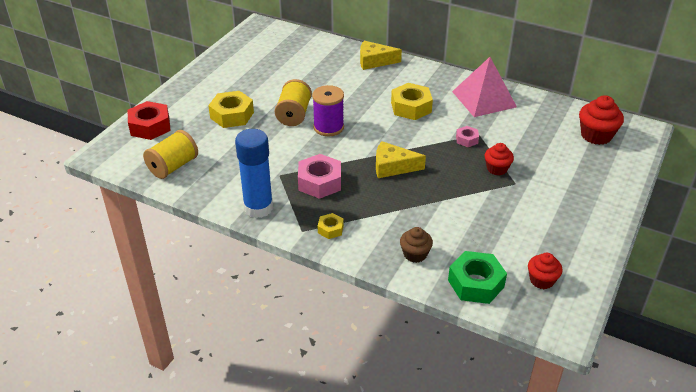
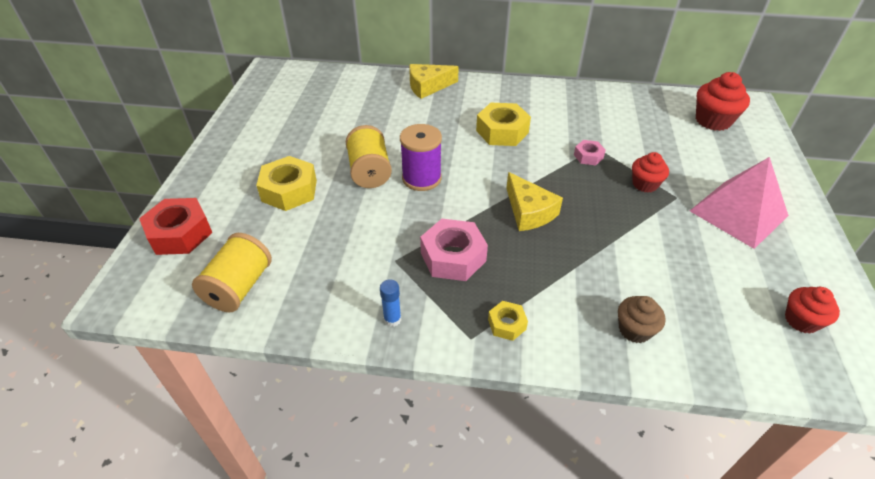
camera: 20 degrees left, 5 degrees up
blue glue stick [235,129,273,218] -> blue glue stick [380,279,401,327], size x0.41
yellow cheese [376,141,426,178] -> yellow cheese turned 105 degrees counterclockwise [506,172,563,231]
green nut [448,251,507,304] -> none
pink pyramid [452,57,517,117] -> pink pyramid moved to [690,157,789,249]

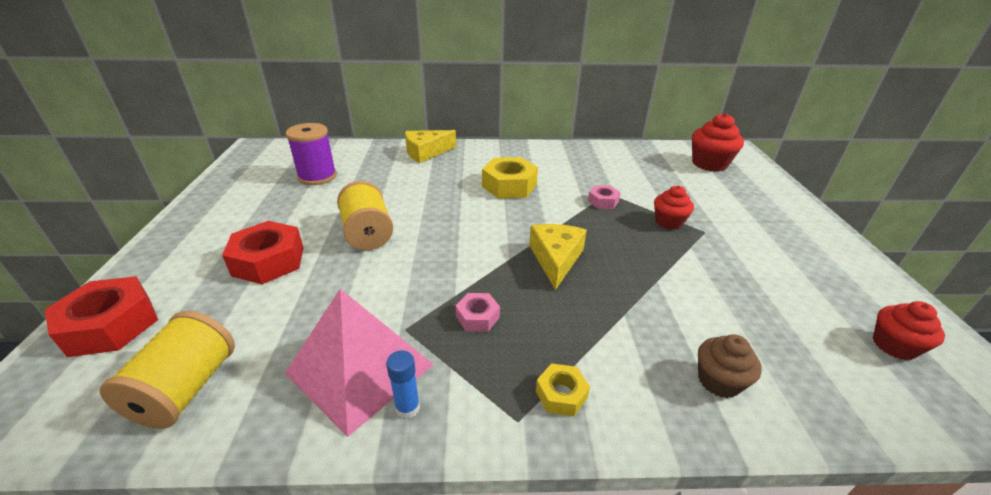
camera: 10 degrees left, 10 degrees down
yellow nut [256,156,317,211] -> red nut [222,221,304,284]
purple spool [400,124,442,191] -> purple spool moved to [285,123,337,185]
pink nut [420,219,488,281] -> pink nut [456,293,500,332], size x0.53
yellow cheese [506,172,563,231] -> yellow cheese turned 135 degrees counterclockwise [529,224,587,290]
pink pyramid [690,157,789,249] -> pink pyramid moved to [284,289,434,437]

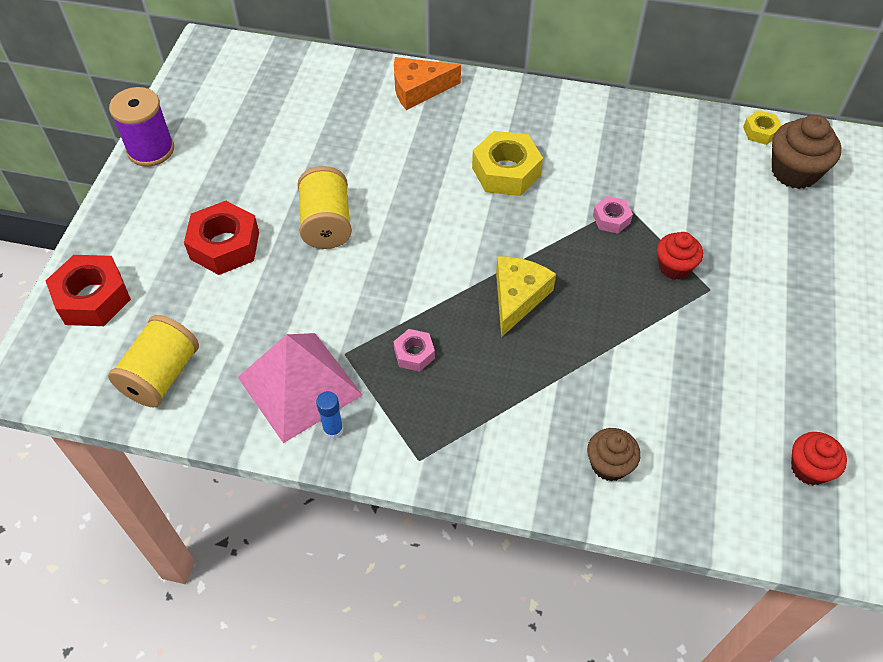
camera: 15 degrees right, 20 degrees up
purple spool [285,123,337,185] -> purple spool moved to [109,87,174,167]
yellow cheese [405,130,456,163] -> orange cheese [394,57,461,110]
yellow nut [536,363,590,416] -> yellow nut moved to [743,110,782,145]
red cupcake [692,113,744,172] -> brown cupcake [772,115,841,189]

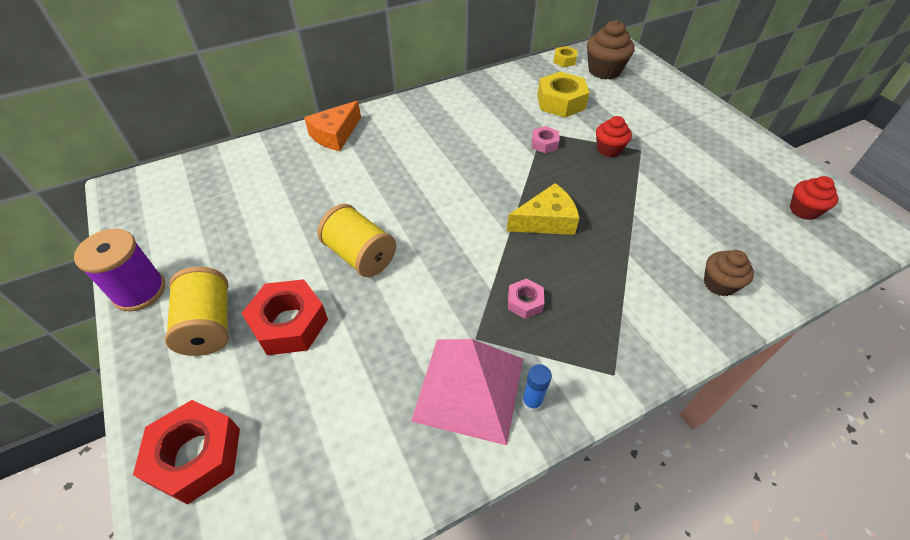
camera: 40 degrees left, 5 degrees down
yellow spool [108,315,199,407] -> yellow spool moved to [165,266,229,356]
yellow nut [472,131,543,196] -> yellow nut moved to [537,72,589,117]
yellow cheese [496,256,556,337] -> yellow cheese turned 90 degrees clockwise [507,183,579,235]

